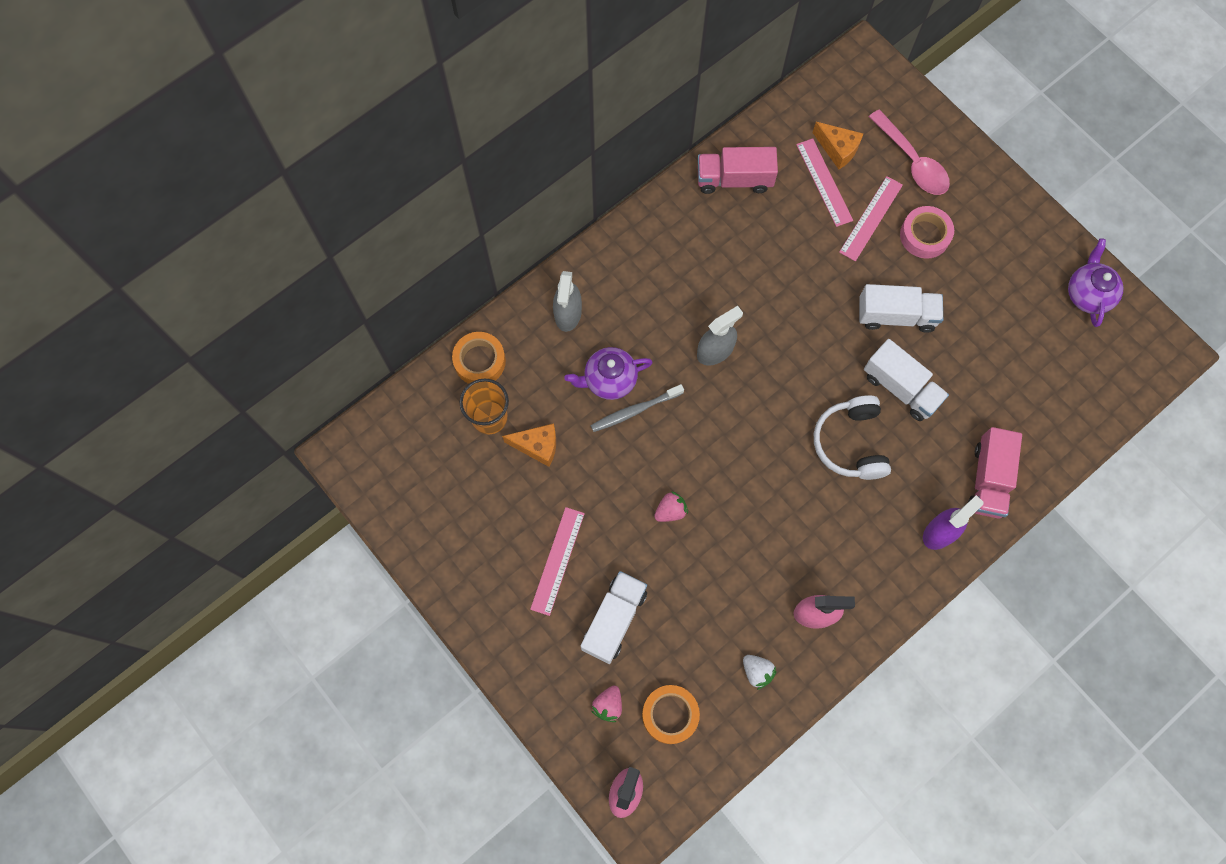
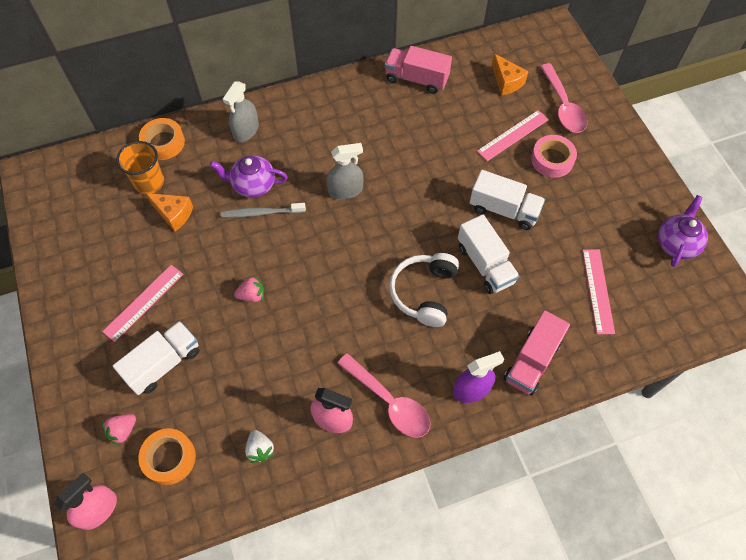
camera: 20 degrees right, 10 degrees down
pink ruler [796,138,853,227] -> pink ruler moved to [583,249,615,334]
none -> pink spoon [337,353,431,438]

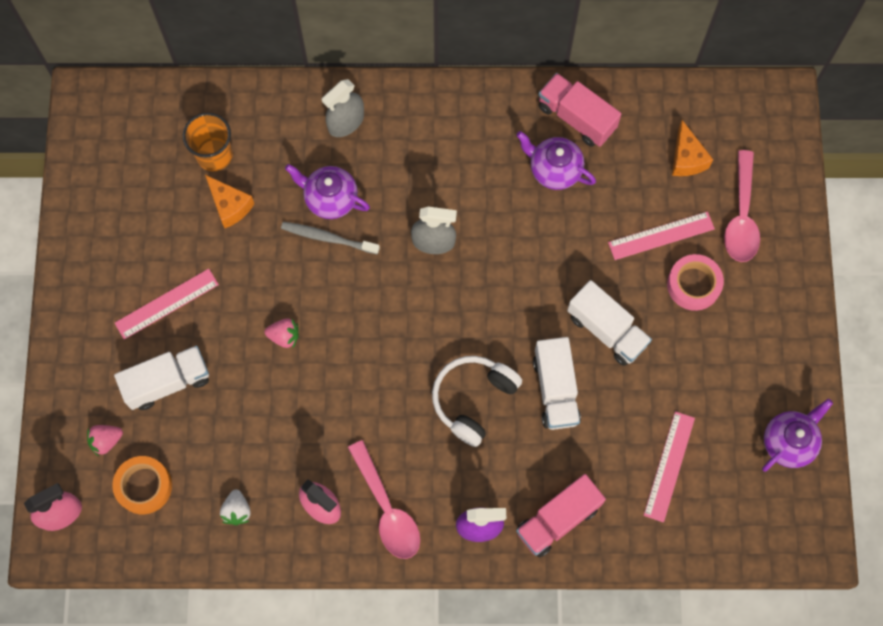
camera: 20 degrees right, 10 degrees up
orange tape [139,118,185,160] -> none
none -> purple teapot [516,131,596,190]

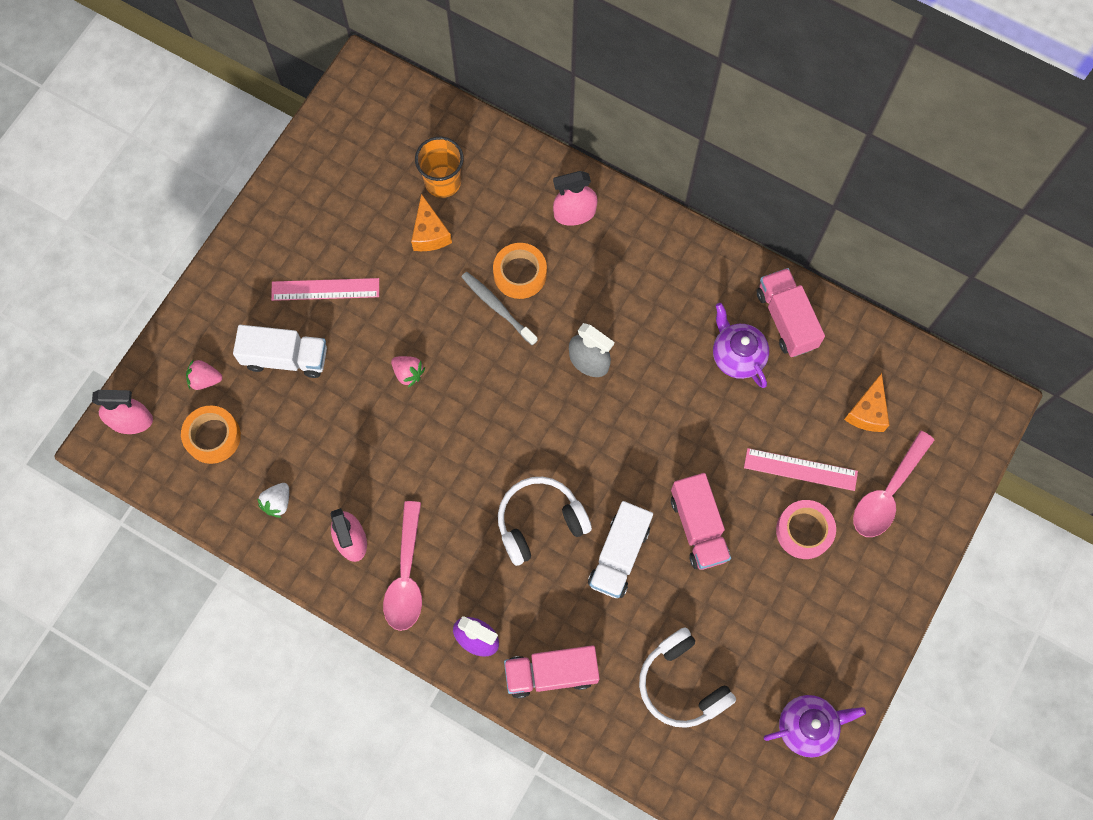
camera: 30 degrees right, 0 degrees up
purple teapot [285,164,370,219] -> orange tape [493,243,547,299]
grey spray bottle [322,79,364,137] -> pink spray bottle [553,171,598,226]
white truck [567,280,652,366] -> pink truck [671,473,731,570]
pink ruler [644,411,695,522] -> white headphones [639,627,736,728]

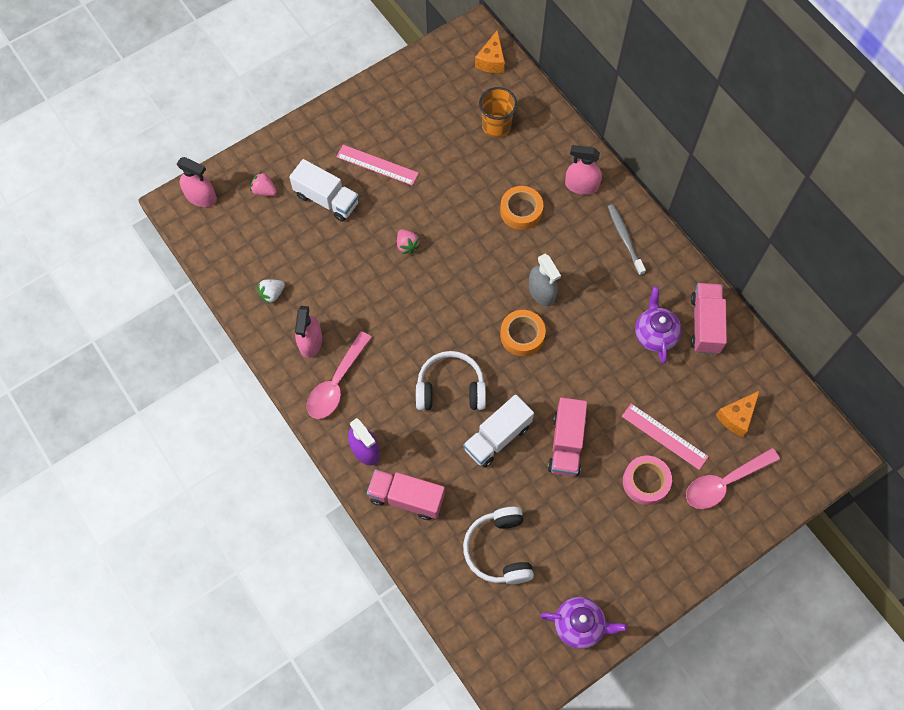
camera: 25 degrees right, 5 degrees down
orange tape [181,406,241,464] -> orange tape moved to [500,310,546,356]
orange cheese [411,194,452,251] -> orange cheese moved to [475,30,505,73]
grey toothbrush [461,272,538,346] -> grey toothbrush moved to [608,204,646,275]

